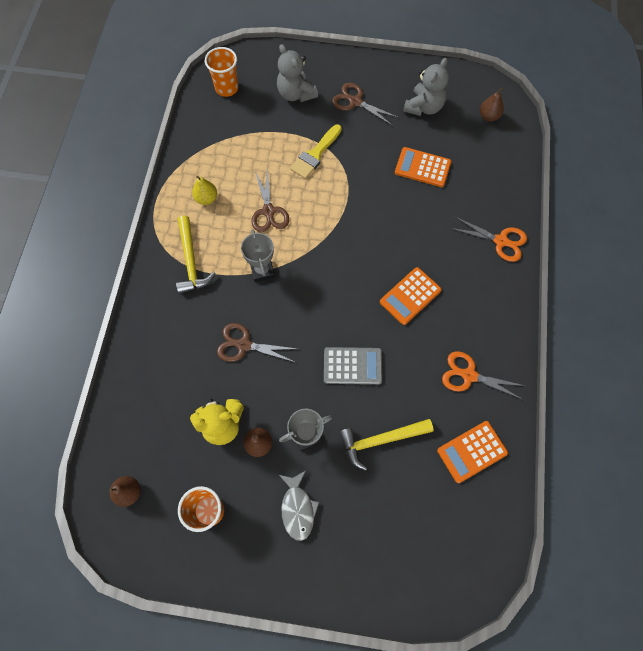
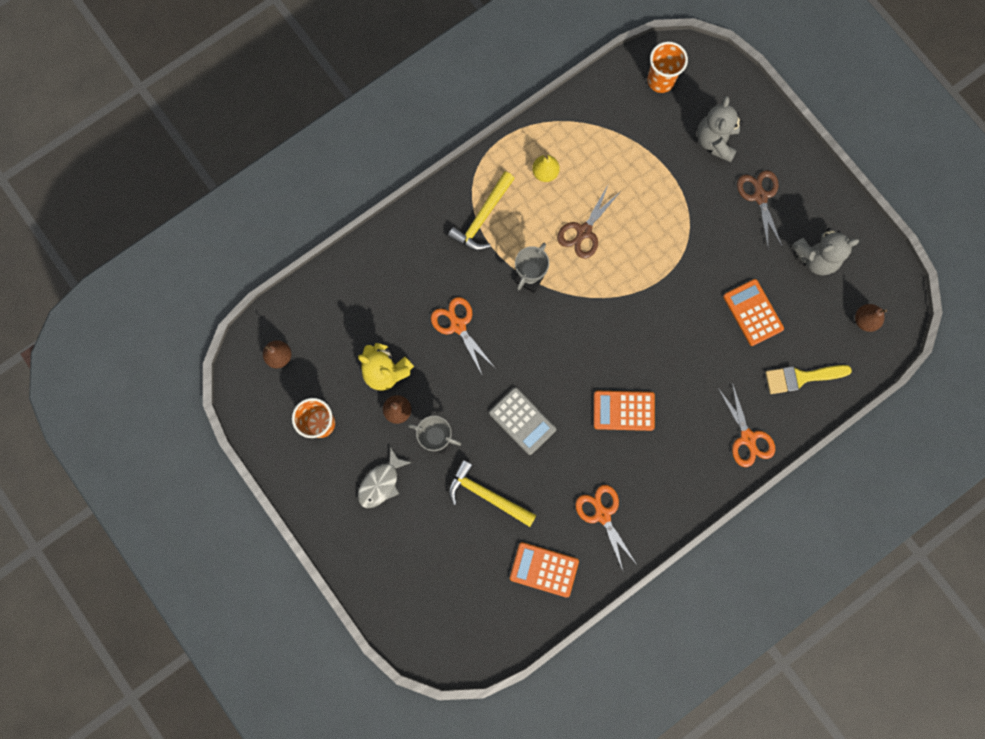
camera: 45 degrees right, 10 degrees up
brown scissors [217,323,297,362] -> orange scissors [431,297,496,374]
yellow brush [290,124,342,179] -> yellow brush moved to [765,365,852,394]

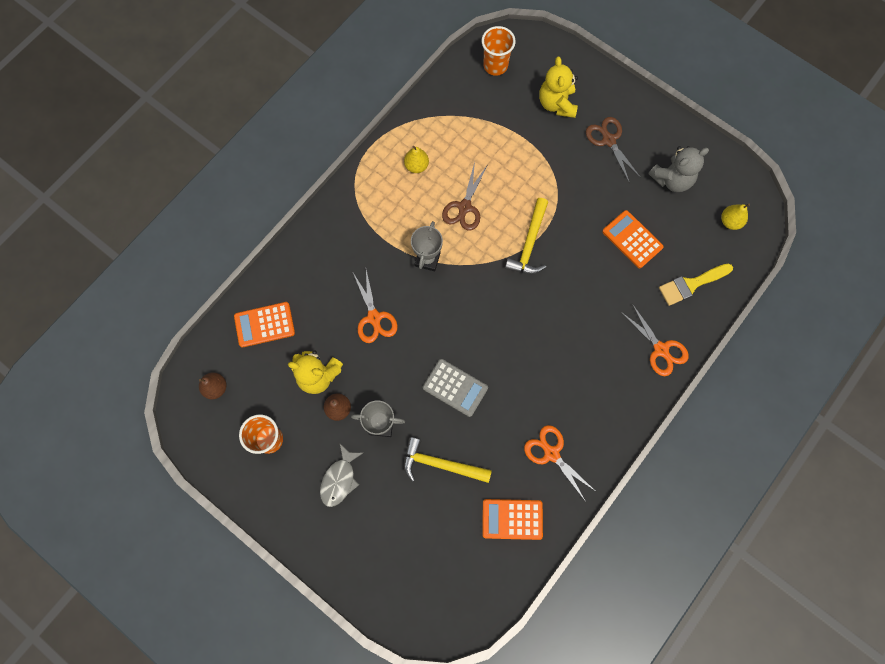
camera: 15 degrees left, 5 degrees down
orange scissors [431,297,496,374] -> orange scissors turned 150 degrees counterclockwise [352,270,398,343]
yellow hammer [448,171,515,251] -> yellow hammer moved to [505,198,548,274]
orange calculator [594,391,655,431] -> orange calculator moved to [234,302,295,348]
grey teddy bear [697,96,743,162] -> yellow teddy bear [539,57,578,118]
brown pear [855,304,887,332] -> yellow pear [721,204,750,230]

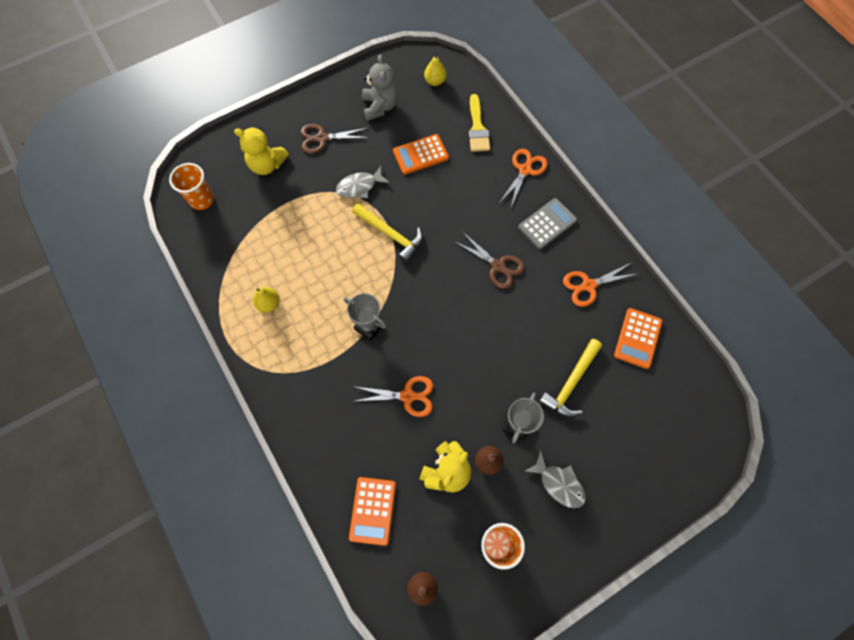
camera: 70 degrees left, 5 degrees down
grey calculator [423,359,488,417] -> grey calculator moved to [518,198,577,249]
brown scissors [442,162,487,231] -> brown scissors moved to [454,233,525,289]
orange scissors [621,304,689,376] -> orange scissors turned 45 degrees counterclockwise [499,149,547,207]
none -> grey fish [336,166,390,198]

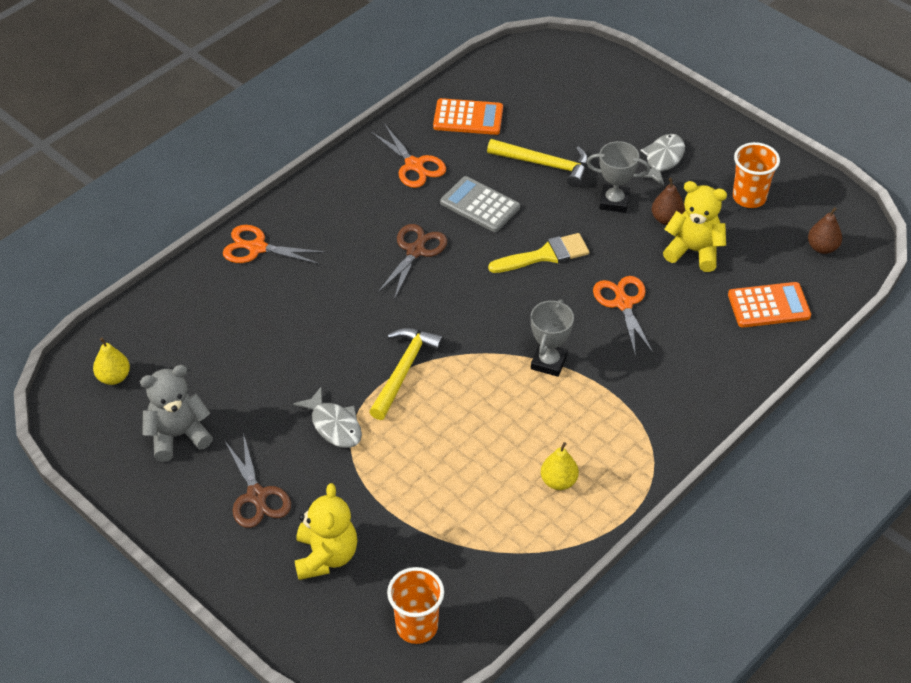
camera: 105 degrees left, 20 degrees down
orange calculator [393,134,449,175] -> none
yellow brush [468,94,490,152] -> yellow brush moved to [488,233,589,273]
grey calculator [518,198,577,249] -> grey calculator moved to [440,176,520,232]

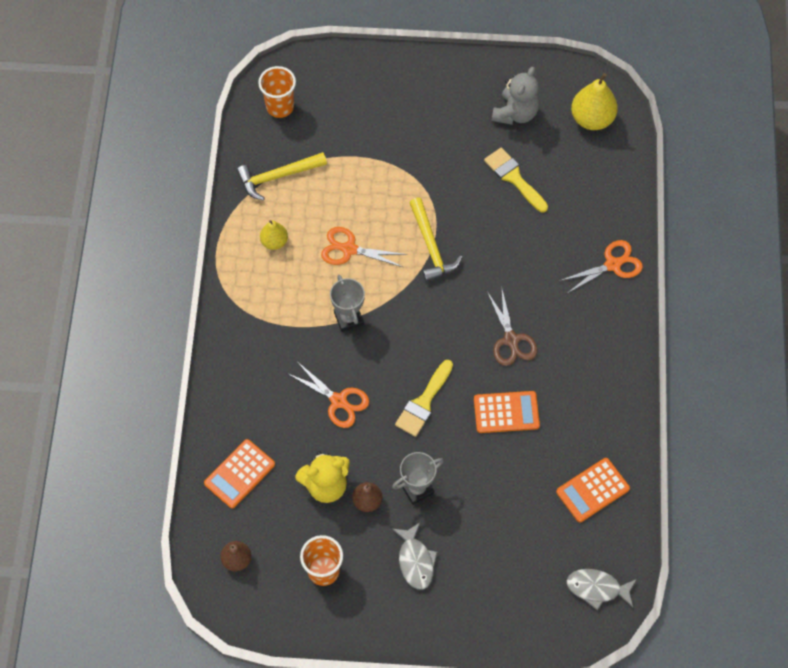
camera: 140 degrees right, 15 degrees up
yellow pear [93,338,130,385] -> yellow pear [571,73,618,130], size x1.70
brown scissors [224,433,291,528] -> none
grey fish [293,387,362,448] -> grey fish moved to [567,569,637,610]
yellow teddy bear [295,483,357,580] -> none
orange scissors [370,124,446,188] -> orange scissors moved to [321,227,407,267]
grey calculator [440,176,520,232] -> orange calculator [474,391,540,433]
yellow hammer [487,139,588,187] -> yellow hammer moved to [237,152,327,201]
none -> yellow brush [484,148,548,213]

